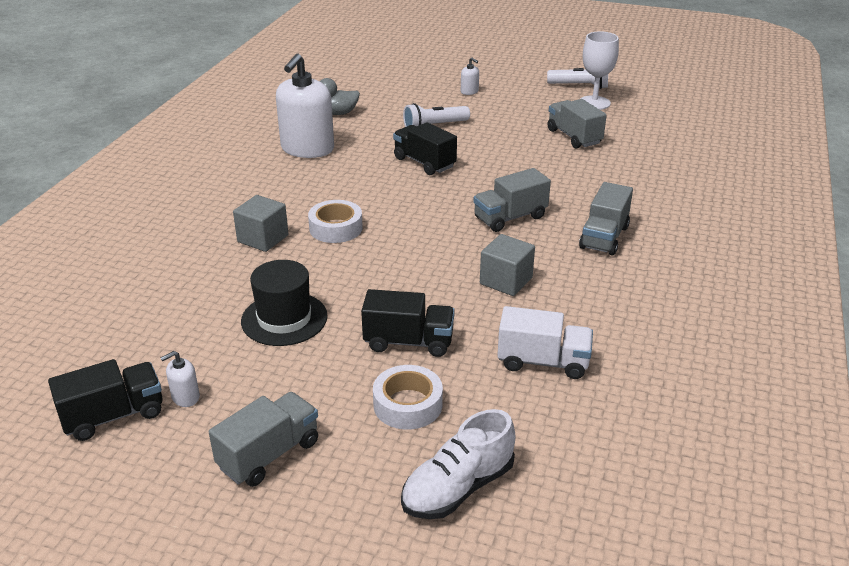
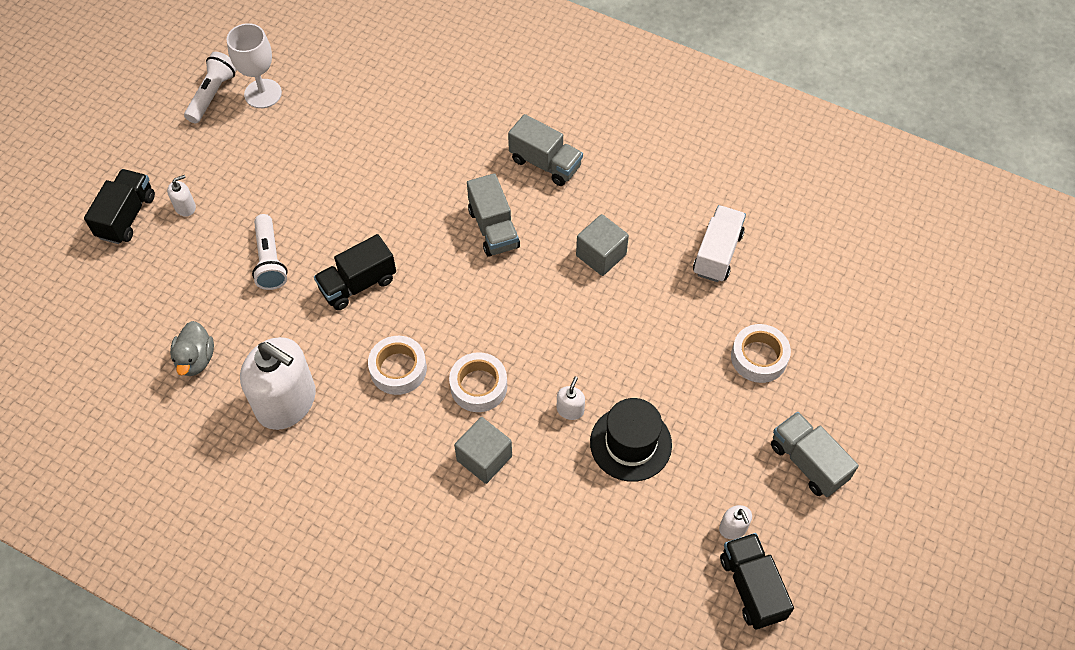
camera: 80 degrees left, 25 degrees up
black truck [361,289,455,357] -> black truck moved to [84,169,155,244]
white shoe [401,409,516,519] -> none
grey truck [548,99,607,149] -> none
none -> white tape [368,336,427,395]
none -> white soap dispenser [557,377,585,420]

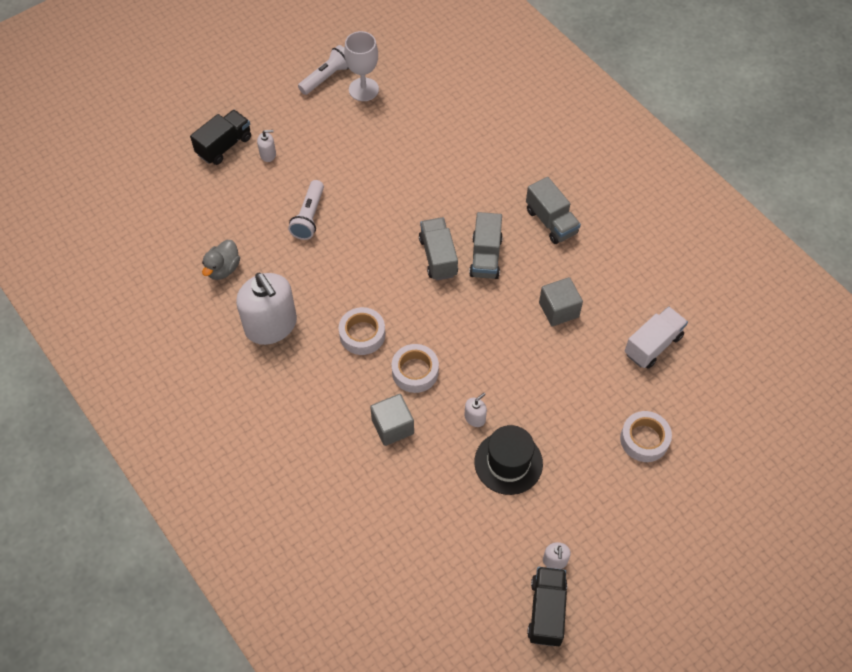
camera: 25 degrees right, 0 degrees up
black truck [314,234,396,310] -> none
grey truck [771,412,859,497] -> grey truck moved to [419,217,458,281]

